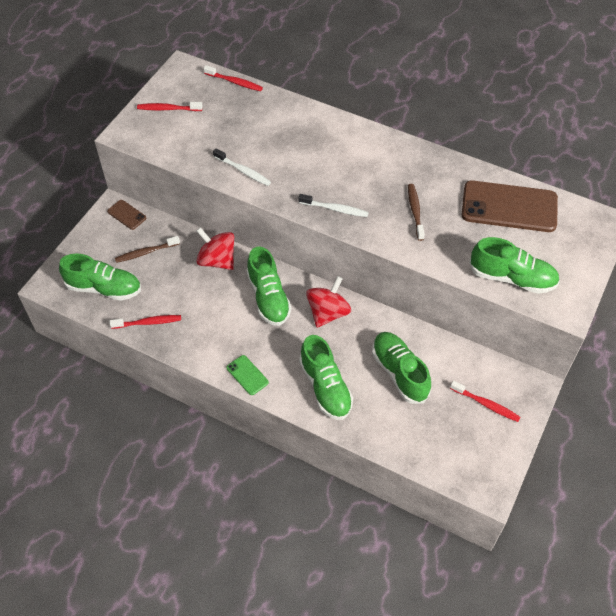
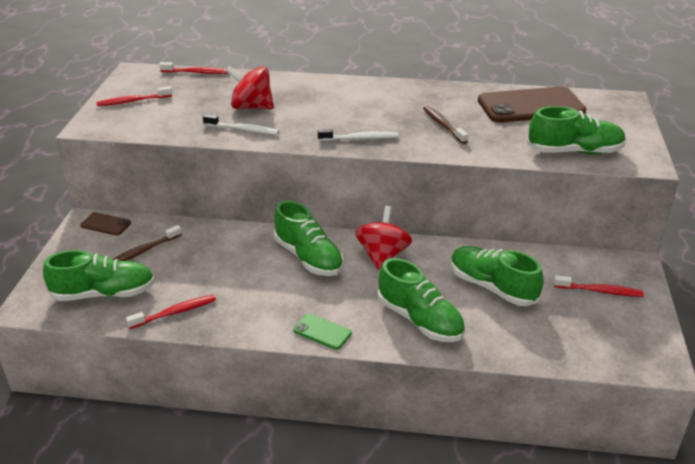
camera: 20 degrees left, 20 degrees down
red spinning top [196,227,234,270] -> red spinning top moved to [225,66,274,109]

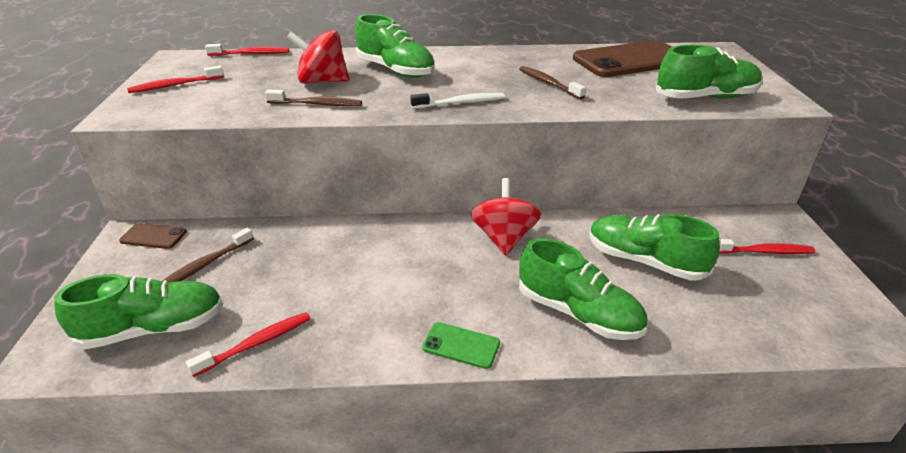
camera: 10 degrees left, 0 degrees up
white toothbrush [203,114,279,135] -> brown toothbrush [265,89,362,106]
green shoe [274,201,344,276] -> green shoe moved to [355,14,435,78]

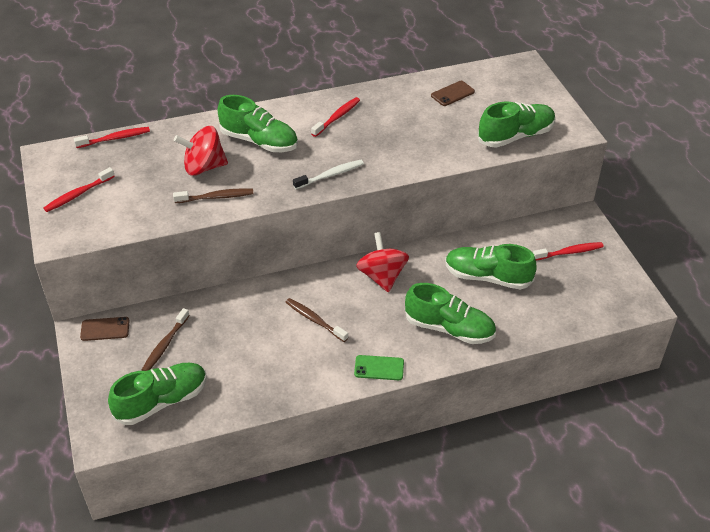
camera: 15 degrees left, 10 degrees up
red toothbrush [186,312,310,377] -> red toothbrush moved to [311,97,360,137]
brown toothbrush [519,66,586,99] -> brown toothbrush moved to [286,298,348,342]
brown phone [573,40,672,77] -> brown phone [431,81,475,106], size x0.45

